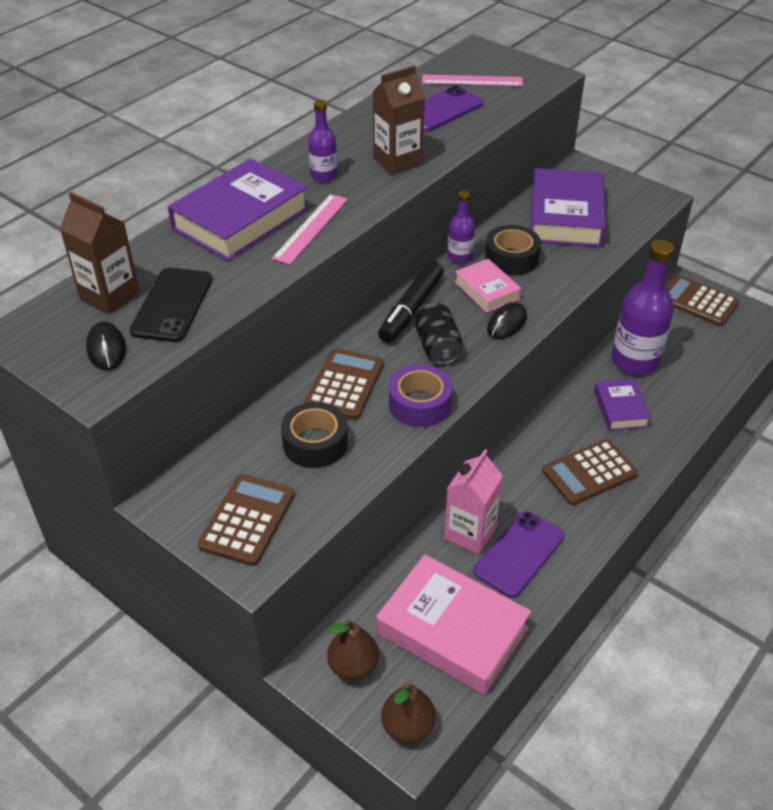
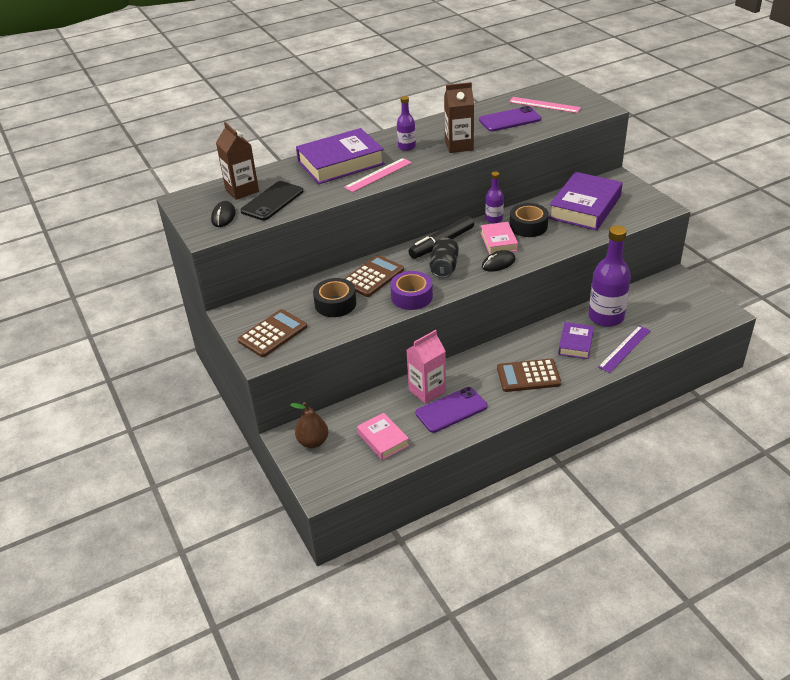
camera: 25 degrees right, 5 degrees down
pink book [376,554,531,695] -> pink book [357,413,409,460], size x0.54
brown pear [381,683,436,743] -> none
brown calculator [666,275,739,326] -> none
none -> purple ruler [598,326,651,373]

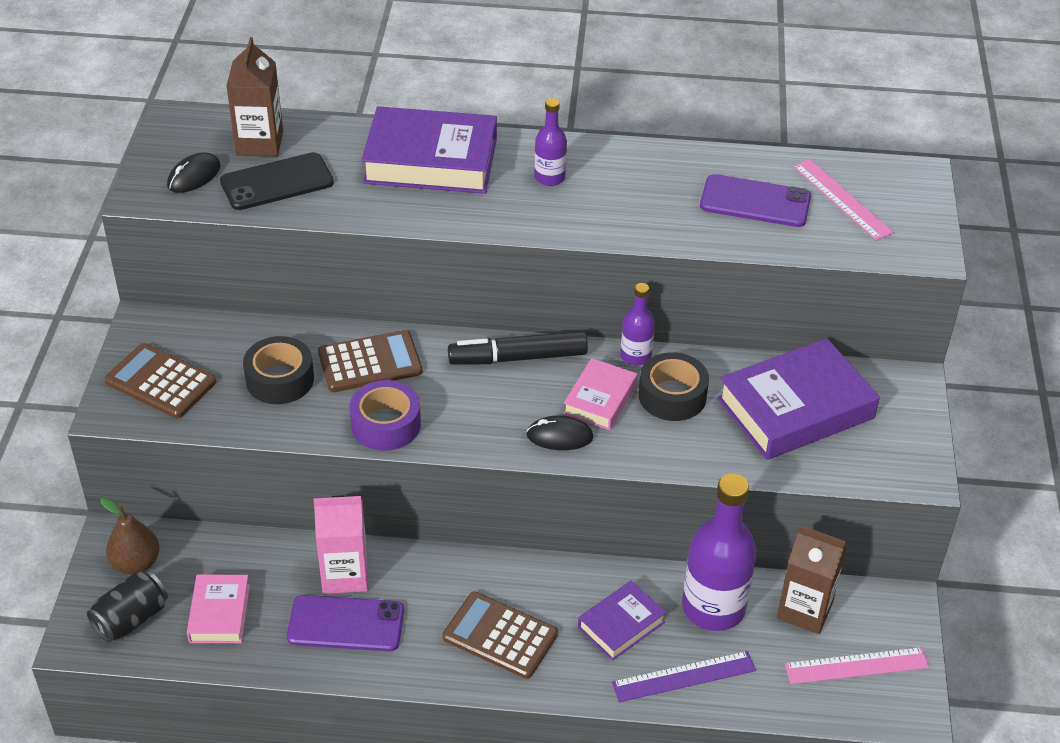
camera: 30 degrees right, 5 degrees up
brown calculator [238,309,307,357] -> brown calculator turned 135 degrees counterclockwise [104,343,216,418]
pink ruler [344,158,412,192] -> pink ruler moved to [784,647,929,684]
black can [430,238,459,278] -> black can moved to [87,570,168,643]
brown carton [444,82,474,153] -> brown carton moved to [777,525,847,634]

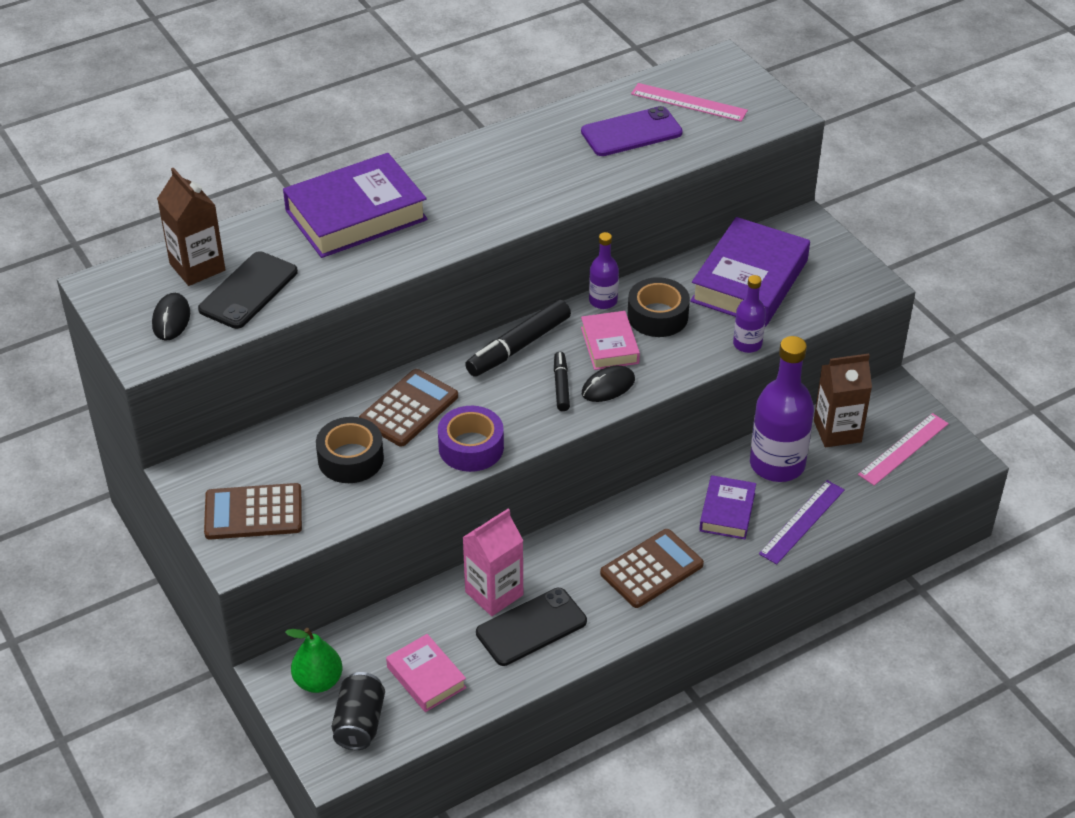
camera: 35 degrees left, 0 degrees up
brown pear [100,498,160,574] -> green pear [285,628,342,693]
purple phone [287,595,404,652] -> black phone [476,588,587,666]
brown calculator [443,591,558,679] -> brown calculator turned 150 degrees clockwise [600,529,704,608]
purple bottle [534,98,567,186] -> purple bottle moved to [733,275,766,353]
none -> black marker [554,352,570,411]

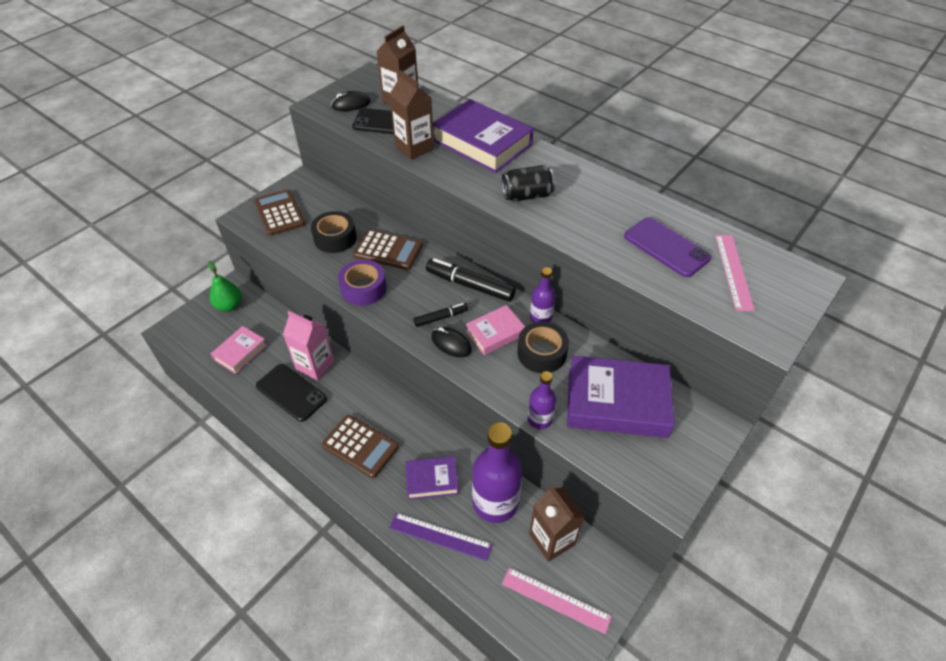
camera: 70 degrees right, 5 degrees up
black can [332,672,385,750] -> black can moved to [502,165,555,201]
none -> brown carton [389,70,434,159]

